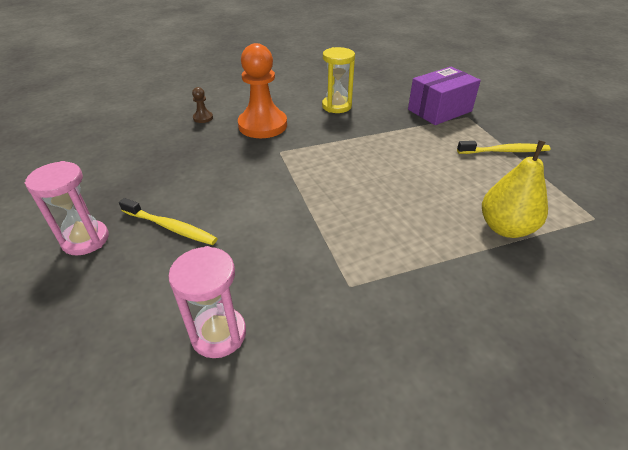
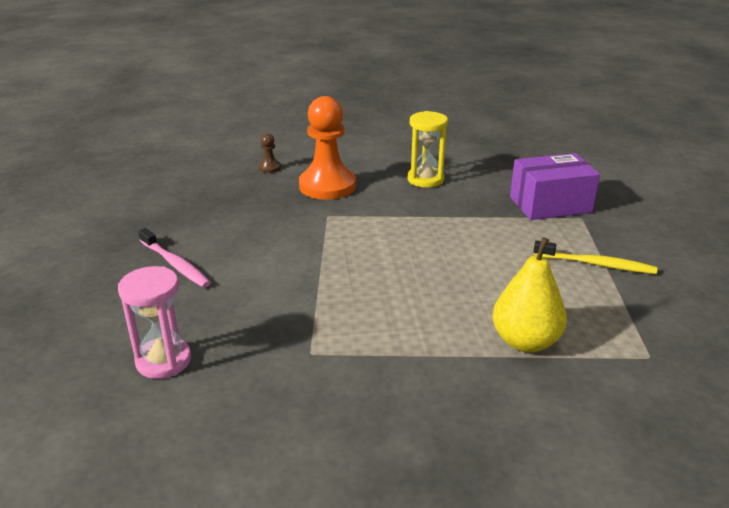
camera: 20 degrees right, 10 degrees down
pink hourglass [25,161,109,255] -> none
yellow toothbrush [119,198,218,245] -> pink toothbrush [138,228,211,288]

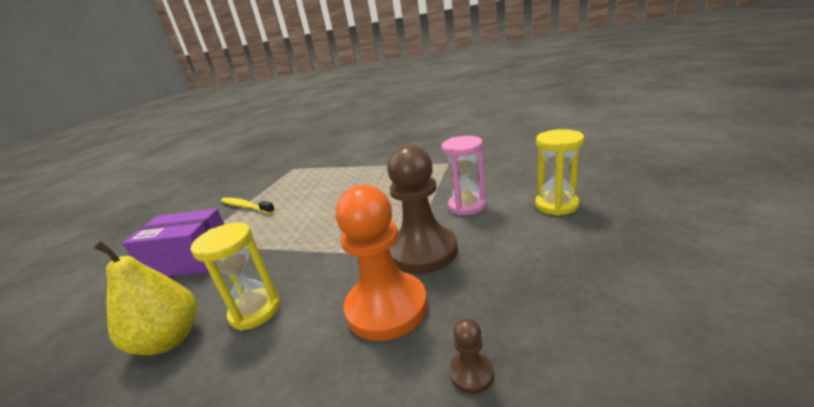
camera: 160 degrees left, 5 degrees down
pink hourglass [118,266,191,379] -> pink hourglass moved to [441,136,486,215]
pink toothbrush [138,228,211,288] -> yellow hourglass [535,129,584,216]
yellow pear [492,237,567,352] -> yellow pear moved to [93,241,197,355]
none -> brown pawn [387,145,458,274]

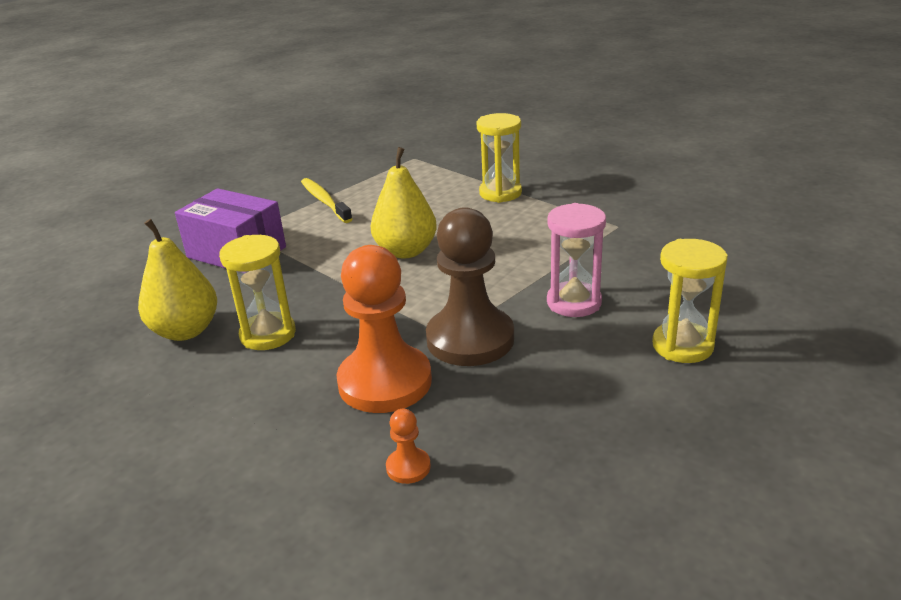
camera: 25 degrees right, 5 degrees up
brown pawn [449,318,494,394] -> orange pawn [386,409,431,484]
none -> yellow pear [371,147,437,258]
none -> yellow hourglass [476,113,522,203]

